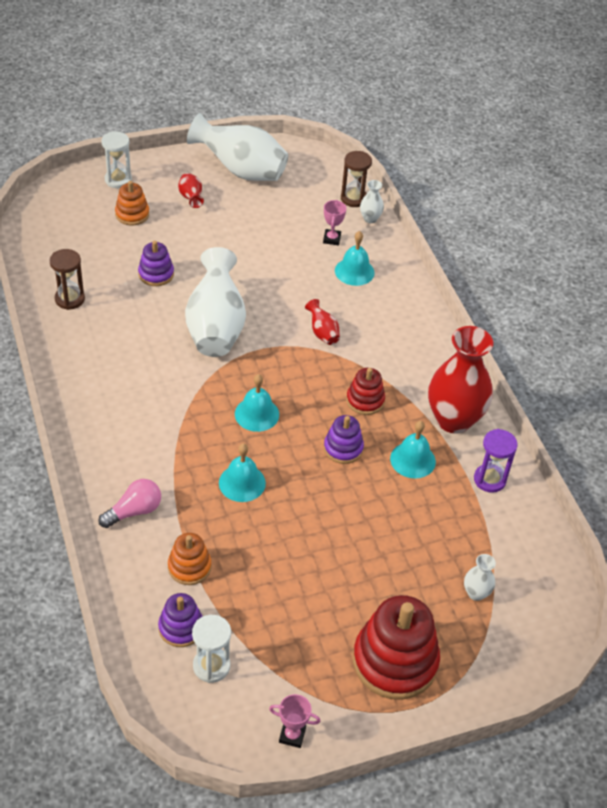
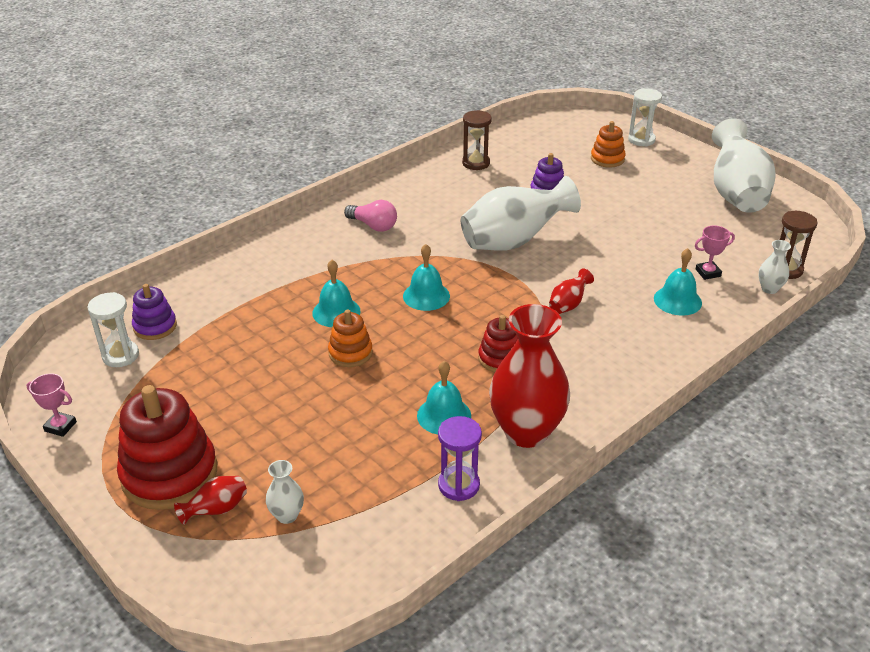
camera: 70 degrees right, 10 degrees down
pink light bulb [98,479,161,528] -> pink light bulb moved to [344,200,397,232]
orange stacking toy [168,533,211,585] -> orange stacking toy moved to [328,309,373,367]
red vase [178,173,204,208] -> red vase moved to [174,476,247,525]
pink trophy [269,694,320,748] -> pink trophy turned 60 degrees counterclockwise [26,373,77,437]
purple stacking toy [324,415,364,464] -> none

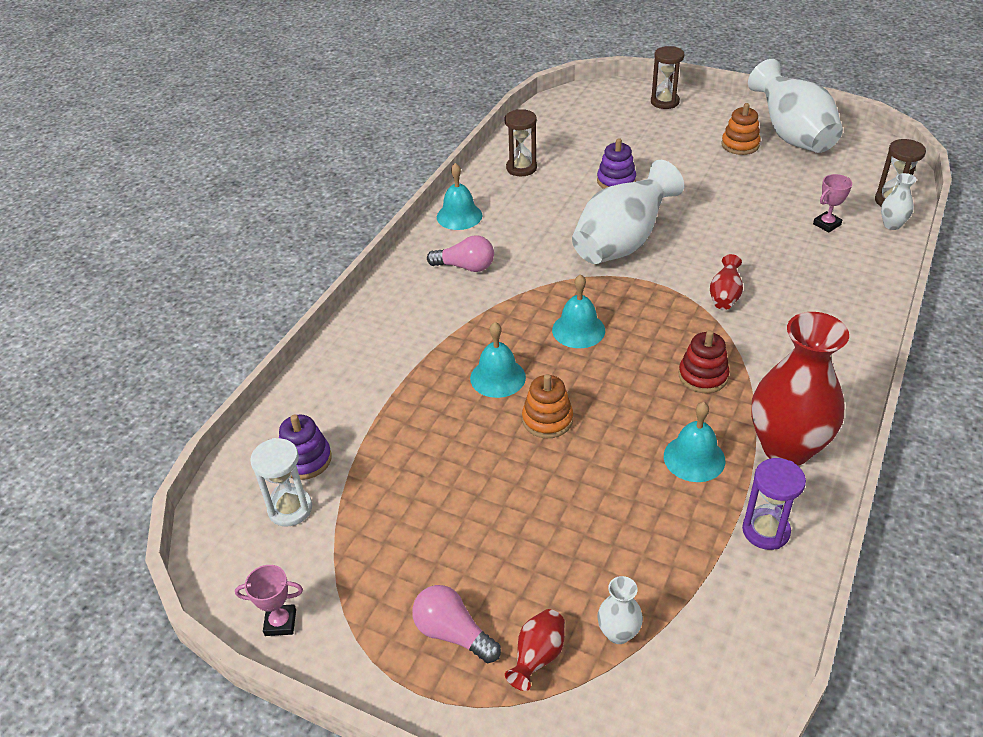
camera: 20 degrees left, 5 degrees up
red stacking toy [117,385,217,510] -> pink light bulb [412,585,501,663]
orange stacking toy [591,121,626,167] -> orange stacking toy moved to [722,103,761,155]
white hourglass [628,88,662,147] -> brown hourglass [651,46,684,109]
turquoise bell [654,248,702,316] -> turquoise bell moved to [437,163,482,230]

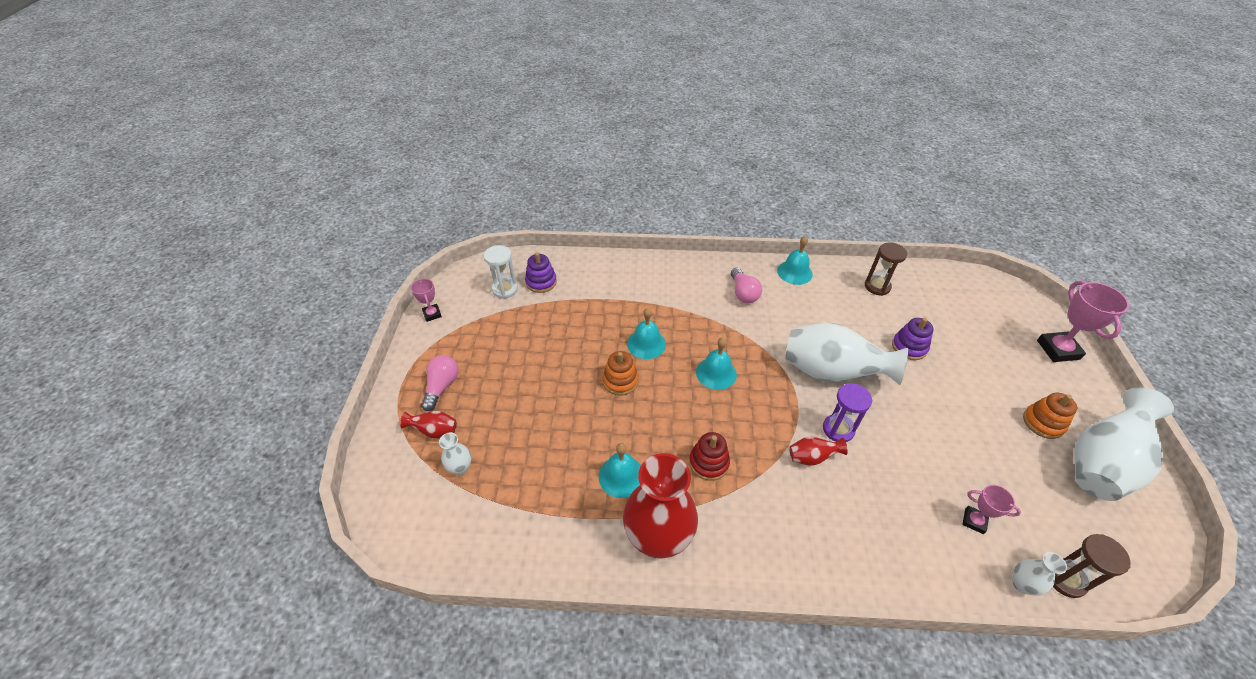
camera: 65 degrees right, 5 degrees up
brown hourglass [651,46,684,109] -> pink trophy [1037,280,1129,362]
purple hourglass [742,458,806,550] -> purple hourglass moved to [823,383,872,442]

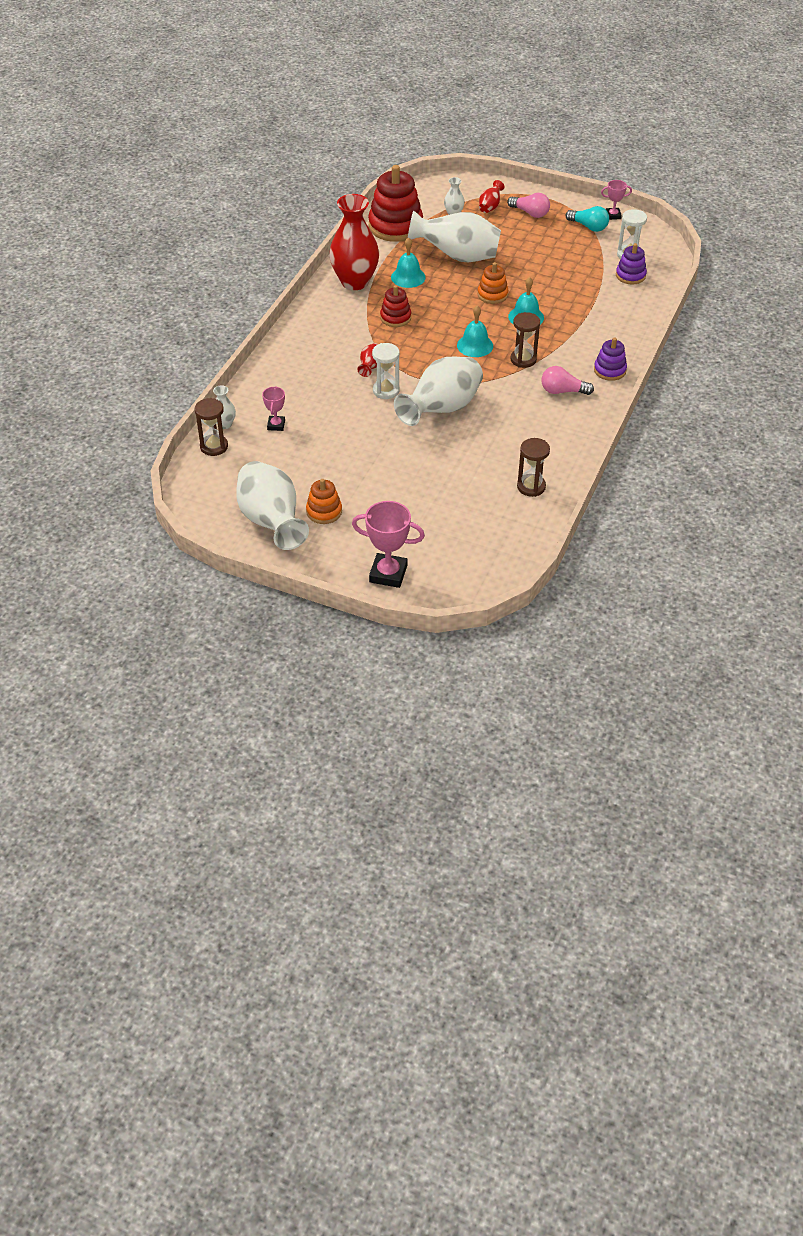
camera: 110 degrees right, 0 degrees up
turquoise bell [777,236,813,285] -> none
purple hourglass [823,383,872,442] -> white hourglass [372,343,400,399]
purple stacking toy [892,318,934,360] -> purple stacking toy moved to [594,338,627,381]
pink trophy [962,485,1021,534] -> pink trophy turned 45 degrees counterclockwise [262,386,285,431]
none -> red stacking toy [368,165,423,242]
none -> white vase [408,210,501,262]
none -> brown hourglass [511,312,540,368]
none -> turquoise light bulb [565,206,609,232]

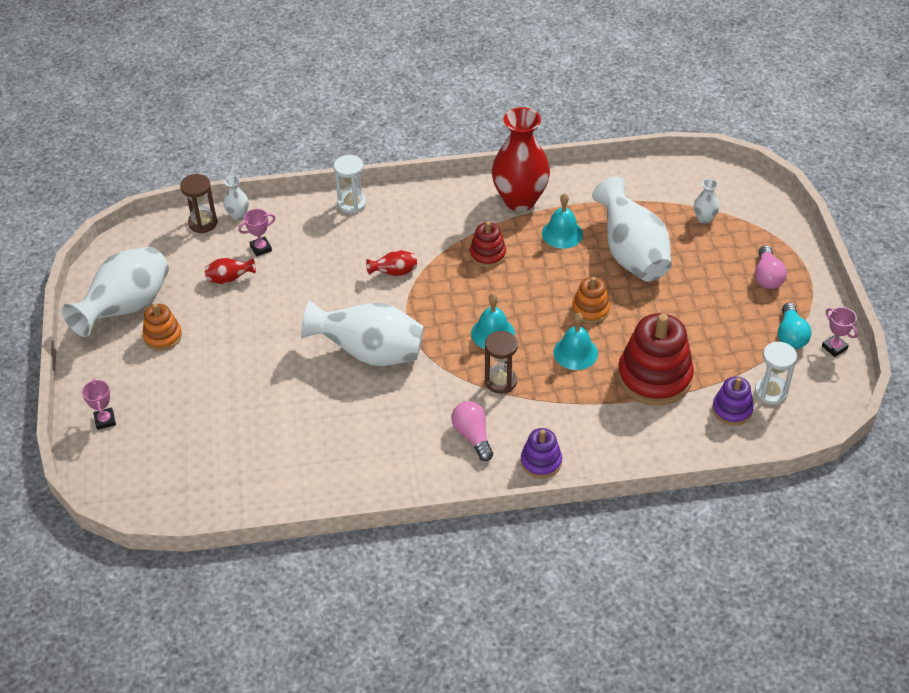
camera: 60 degrees right, 0 degrees up
pink trophy [352,501,425,588] -> pink trophy [82,379,116,430], size x0.56
red stacking toy [368,165,423,242] -> red stacking toy moved to [618,313,694,406]
white hourglass [372,343,400,399] -> white hourglass moved to [334,155,366,214]
red vase [479,180,505,213] -> red vase moved to [205,258,256,284]
brown hourglass [517,438,550,497] -> none

